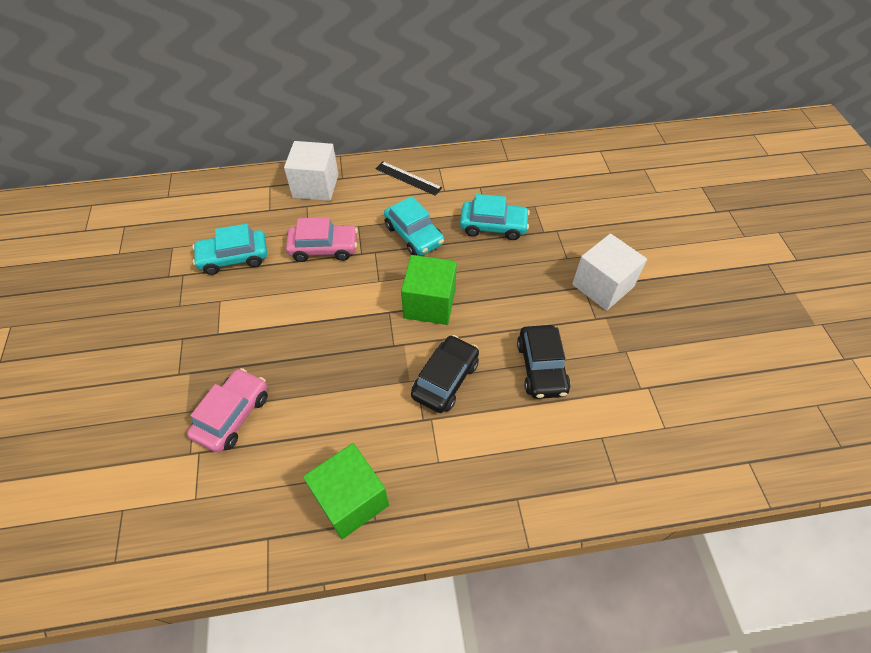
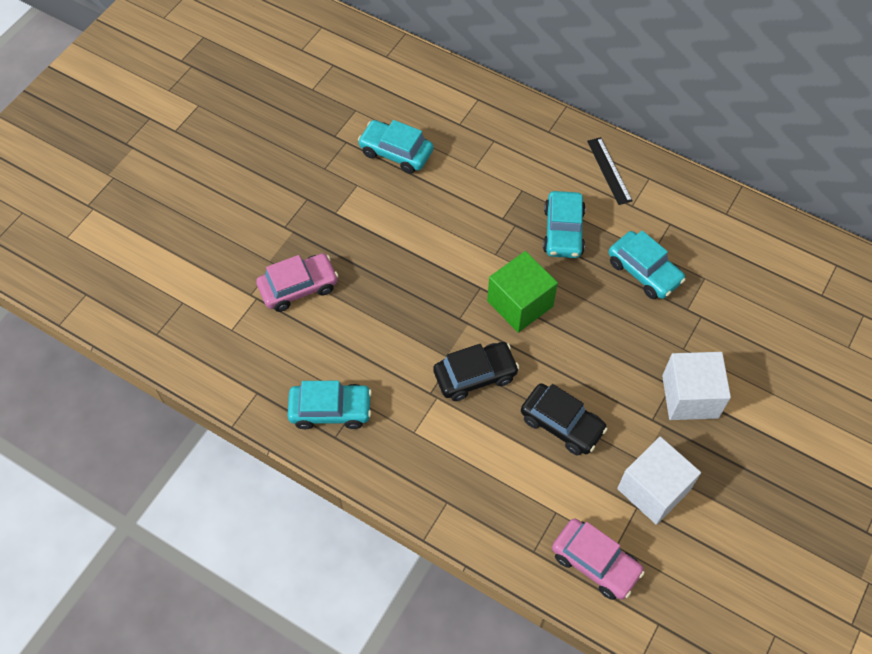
camera: 40 degrees right, 5 degrees up
white cube [284,141,339,201] -> white cube moved to [617,437,701,525]
pink car [286,217,358,262] -> pink car moved to [552,519,645,600]
green cube [303,443,389,539] -> turquoise car [288,381,372,429]
black car [517,325,571,399] -> black car turned 90 degrees counterclockwise [521,383,608,455]

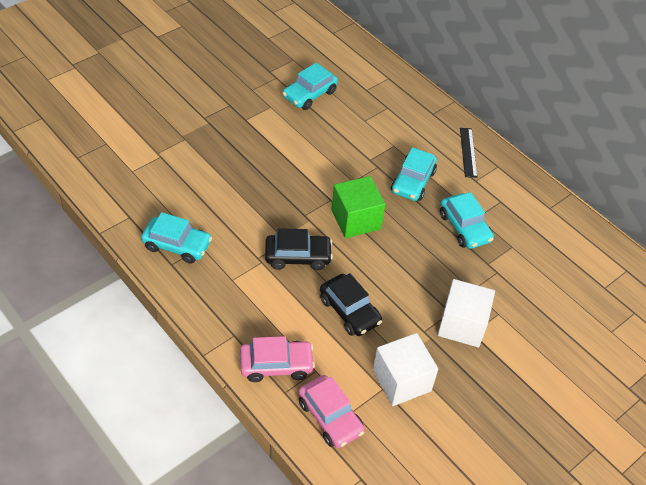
camera: 15 degrees right, 10 degrees down
pink car [256,253,338,312] -> pink car moved to [240,336,315,382]
turquoise car [358,120,433,174] -> turquoise car turned 90 degrees counterclockwise [283,63,338,110]

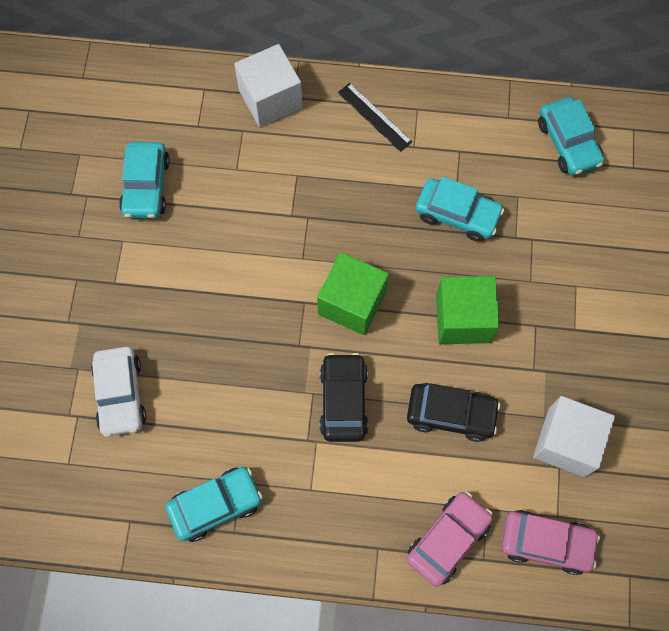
camera: 40 degrees left, 20 degrees up
black car [265,228,333,270] -> black car turned 45 degrees counterclockwise [320,353,368,442]
turquoise car [391,147,437,201] -> turquoise car moved to [538,97,604,176]
white cube [438,279,495,347] -> white cube moved to [234,44,302,127]
none -> white car [91,347,146,437]
none -> green cube [436,276,500,344]

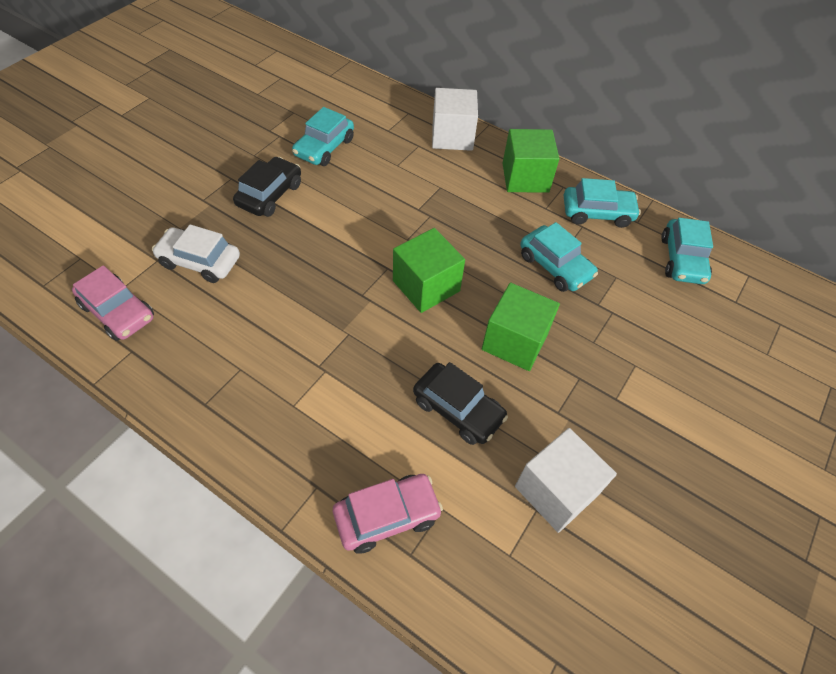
camera: 25 degrees right, 15 degrees down
white car [91,347,146,437] -> white car turned 90 degrees clockwise [152,224,240,283]
turquoise car [165,467,263,542] -> turquoise car moved to [564,178,641,228]
black car [320,353,368,442] -> black car moved to [233,157,301,217]
black ruler [338,83,412,152] -> green cube [502,129,559,193]
pink car [501,510,600,575] -> pink car moved to [72,265,154,341]

